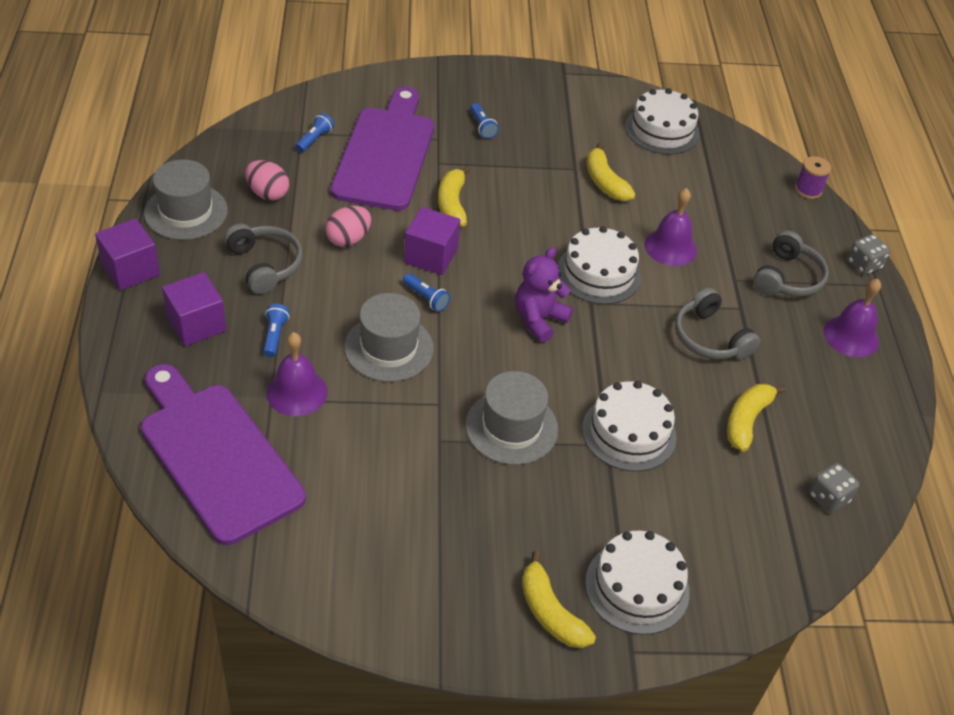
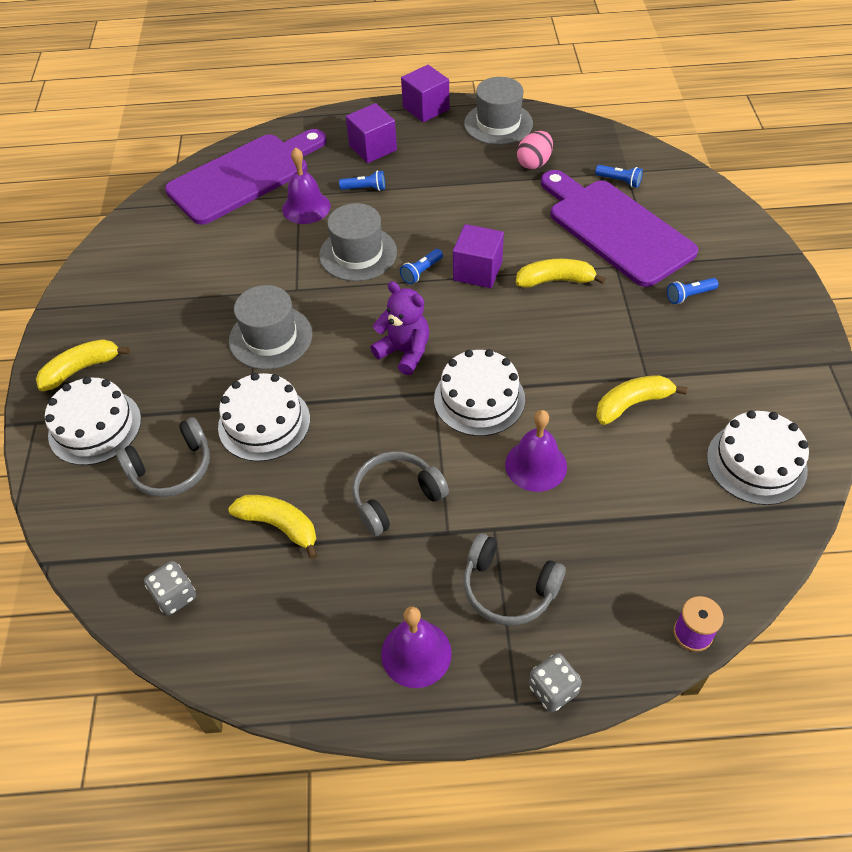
camera: 95 degrees right, 5 degrees up
grey headphones [224,224,303,294] -> grey headphones moved to [116,417,210,497]
pink egg [325,206,371,247] -> none
purple cutting board [331,87,434,211] -> purple cutting board turned 135 degrees counterclockwise [541,170,698,287]

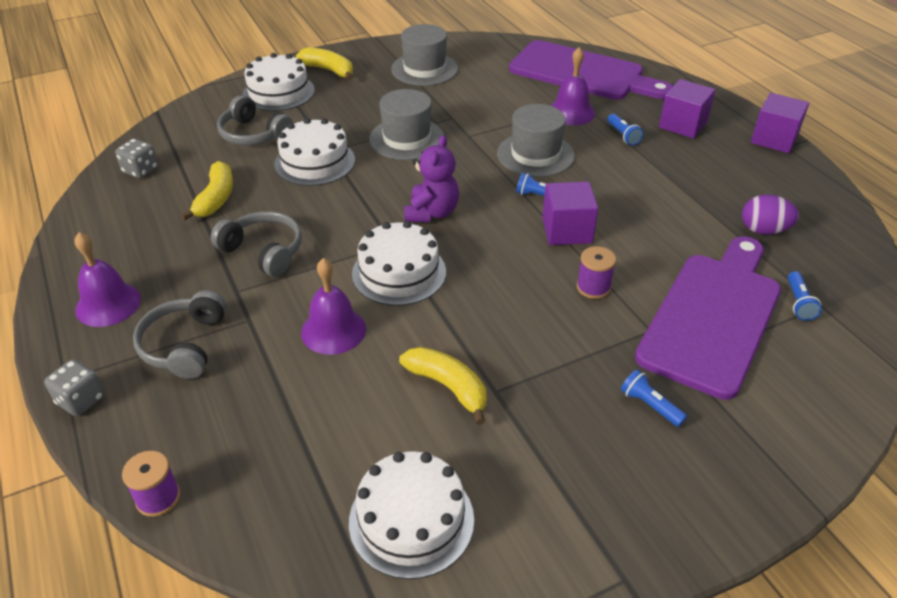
camera: 65 degrees right, 10 degrees down
grey hat [464,77,533,145] -> grey hat moved to [391,24,458,86]
yellow banana [516,259,606,288] -> purple spool [577,246,616,299]
pink egg [517,131,553,169] -> purple egg [742,195,799,235]

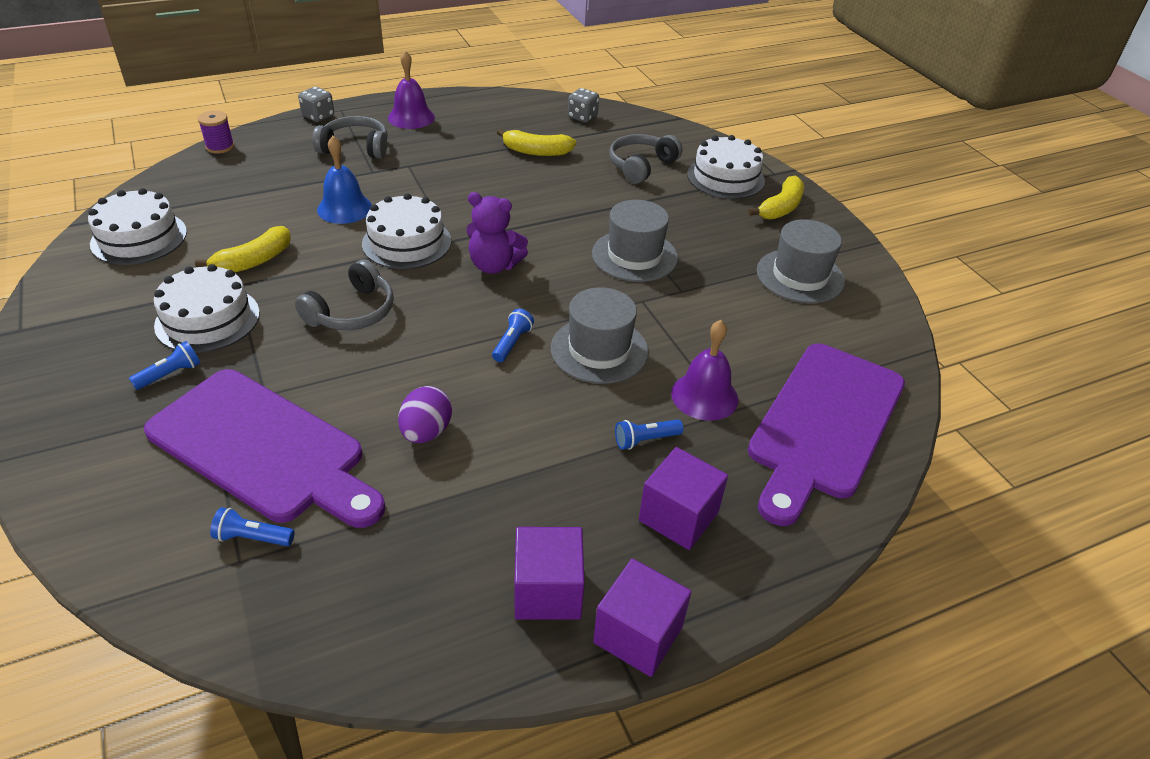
camera: 90 degrees right, 0 degrees up
grey headphones [211,211,302,277] -> grey headphones moved to [295,259,394,330]
white cake [274,118,355,186] -> white cake moved to [154,264,260,353]
purple bell [301,258,366,355] -> blue bell [317,136,372,224]
purple cube [542,182,598,245] -> purple cube moved to [514,527,585,620]
purple spool [577,246,616,299] -> none
purple egg [742,195,799,235] -> purple egg moved to [398,386,452,443]

